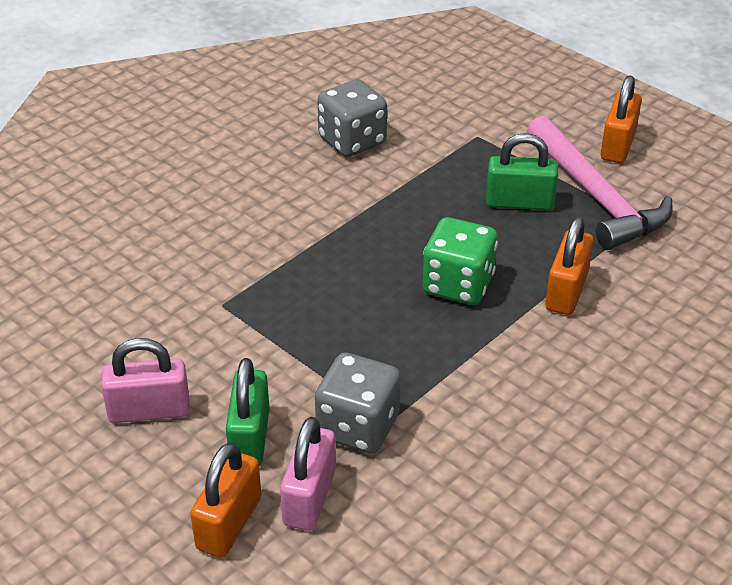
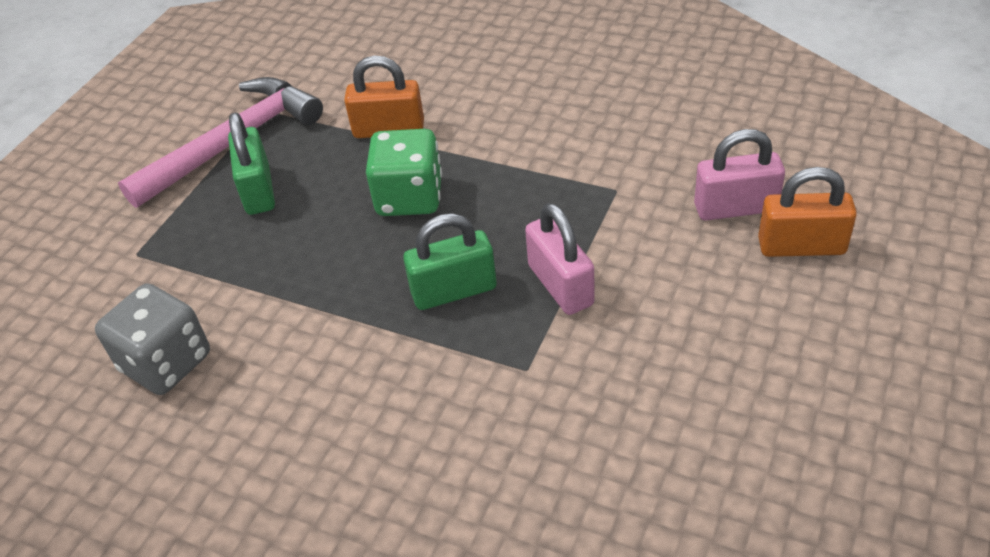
camera: 105 degrees left, 5 degrees up
pink padlock [101,338,190,423] -> pink padlock moved to [525,203,595,315]
green padlock [226,358,269,466] -> green padlock moved to [403,213,497,310]
grey dice [315,352,401,454] -> none
orange padlock [601,75,642,163] -> none

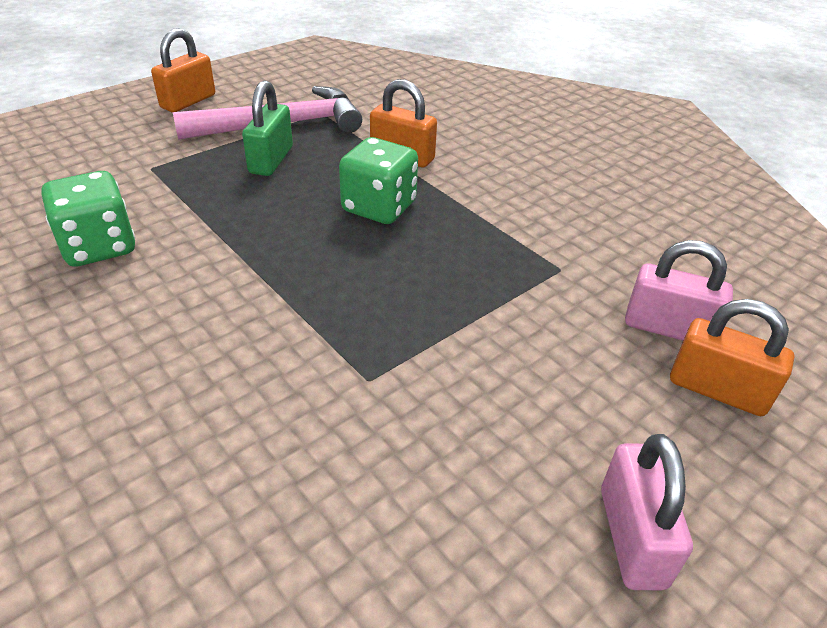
camera: 20 degrees right, 5 degrees down
grey dice [95,283,210,395] -> green dice [41,171,135,267]
green padlock [403,213,497,310] -> none
pink padlock [525,203,595,315] -> pink padlock moved to [601,434,693,590]
none -> orange padlock [151,28,215,112]

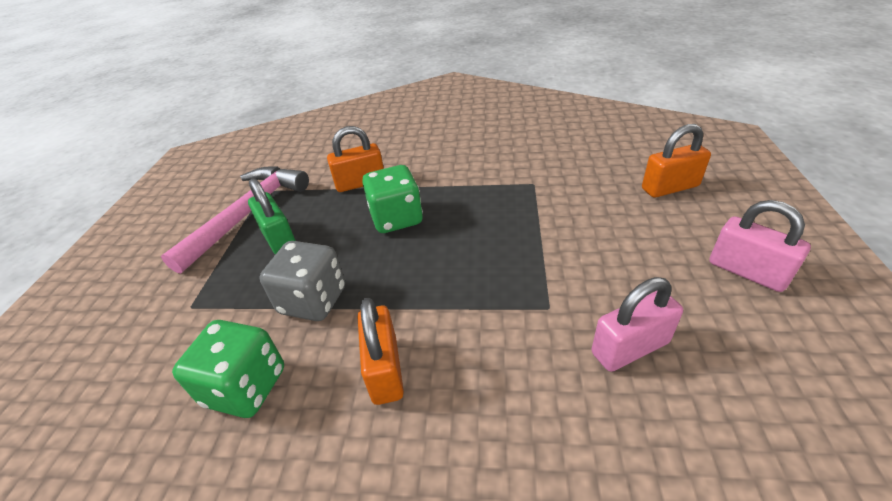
camera: 40 degrees left, 0 degrees up
orange padlock [151,28,215,112] -> orange padlock moved to [357,298,404,405]
pink padlock [625,240,733,341] -> pink padlock moved to [591,277,683,372]
none -> grey dice [260,241,345,321]

